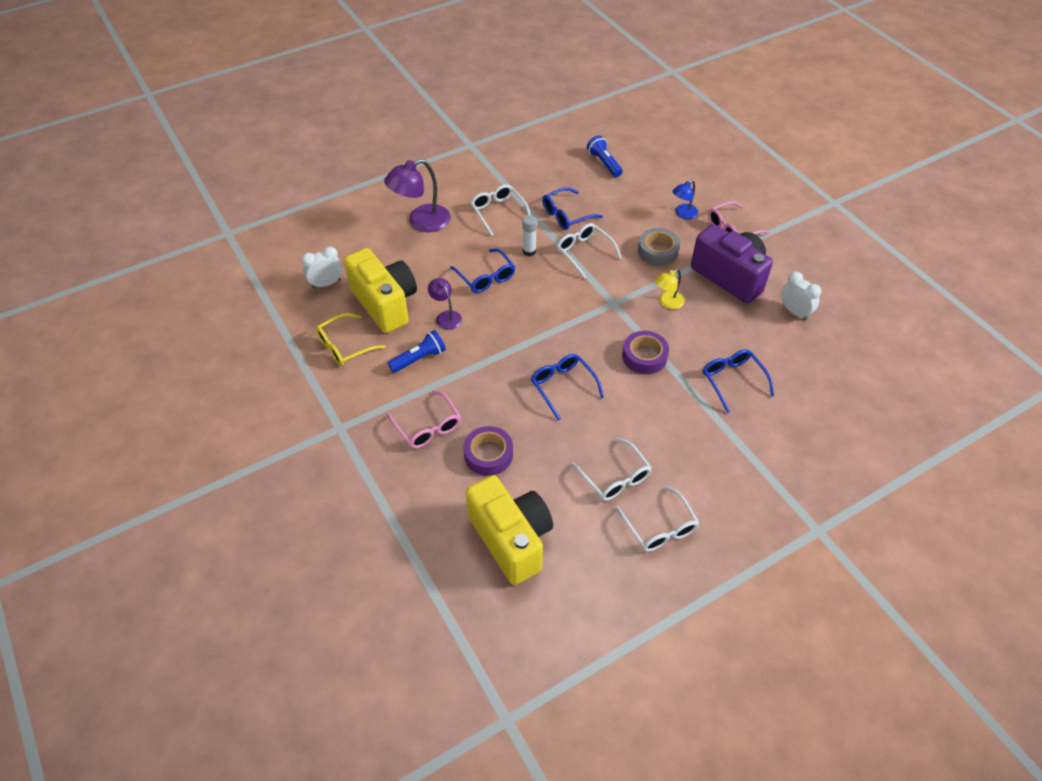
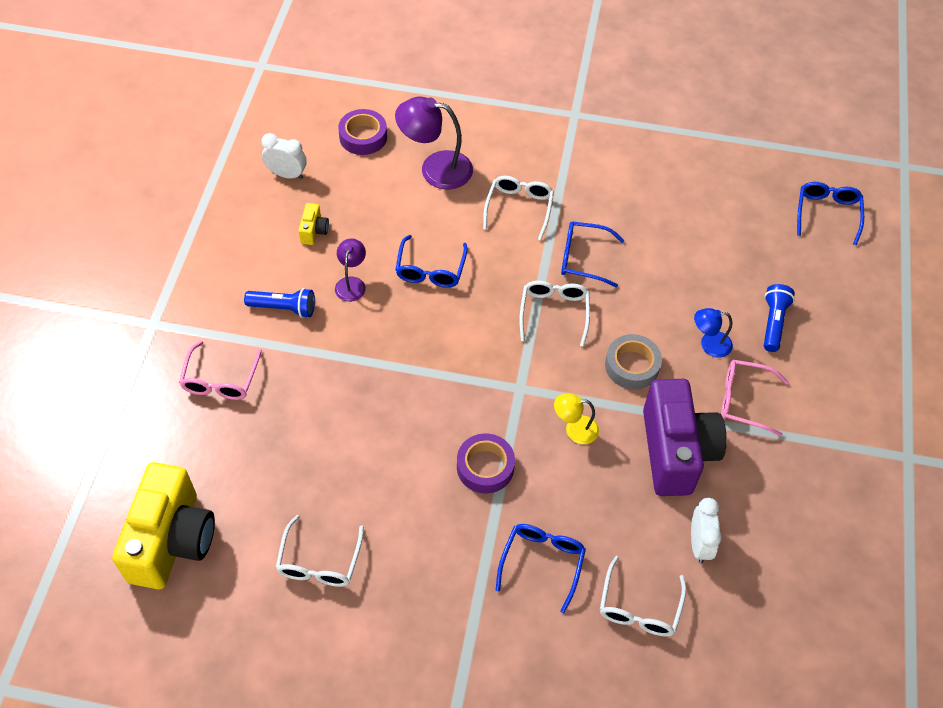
camera: 40 degrees right, 5 degrees up
yellow glasses [316,313,386,366] -> none
yellow camera [344,248,417,333] -> yellow camera [298,203,329,245], size x0.41
purple tape [464,426,513,476] -> purple tape moved to [338,109,387,155]
white glue stick [523,215,537,256] -> none
blue glasses [531,354,604,420] -> blue glasses moved to [797,182,864,245]
blue flashlight [587,136,623,177] -> blue flashlight moved to [764,284,795,352]
white glasses [616,486,699,552] -> white glasses moved to [600,556,686,636]

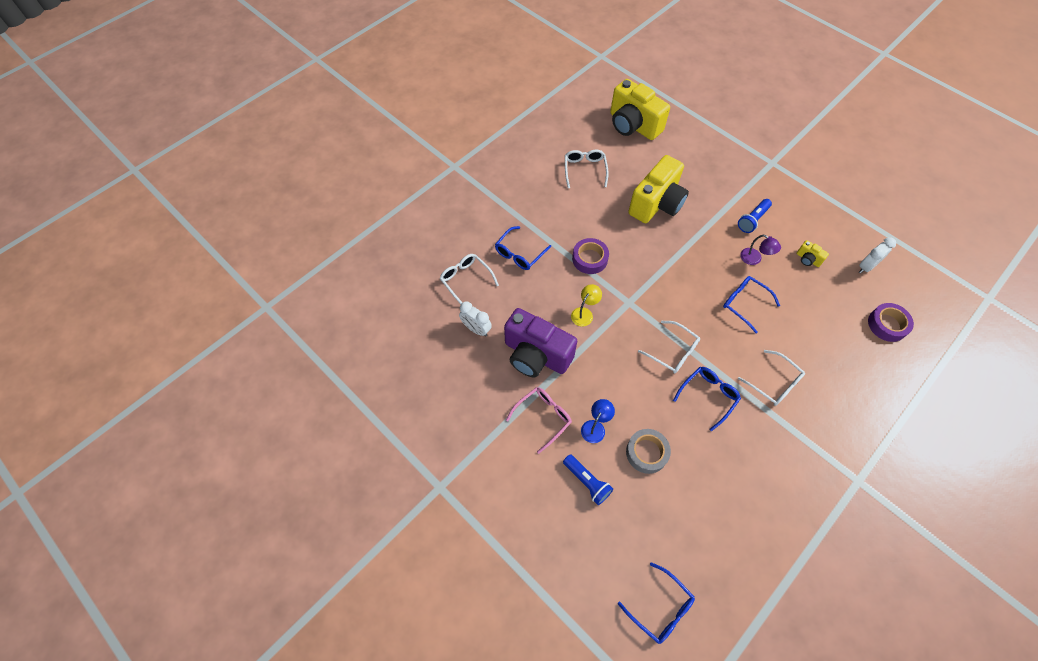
camera: 125 degrees right, 5 degrees up
pink glasses [179,341,262,400] -> none
white glasses [276,515,364,587] -> white glasses turned 45 degrees clockwise [565,150,609,188]
purple lamp [395,97,473,189] -> none
blue glasses [496,524,586,613] -> blue glasses turned 75 degrees clockwise [495,226,551,270]
grey tape [605,334,662,390] -> grey tape moved to [626,429,671,474]
none -> yellow camera [628,155,689,223]

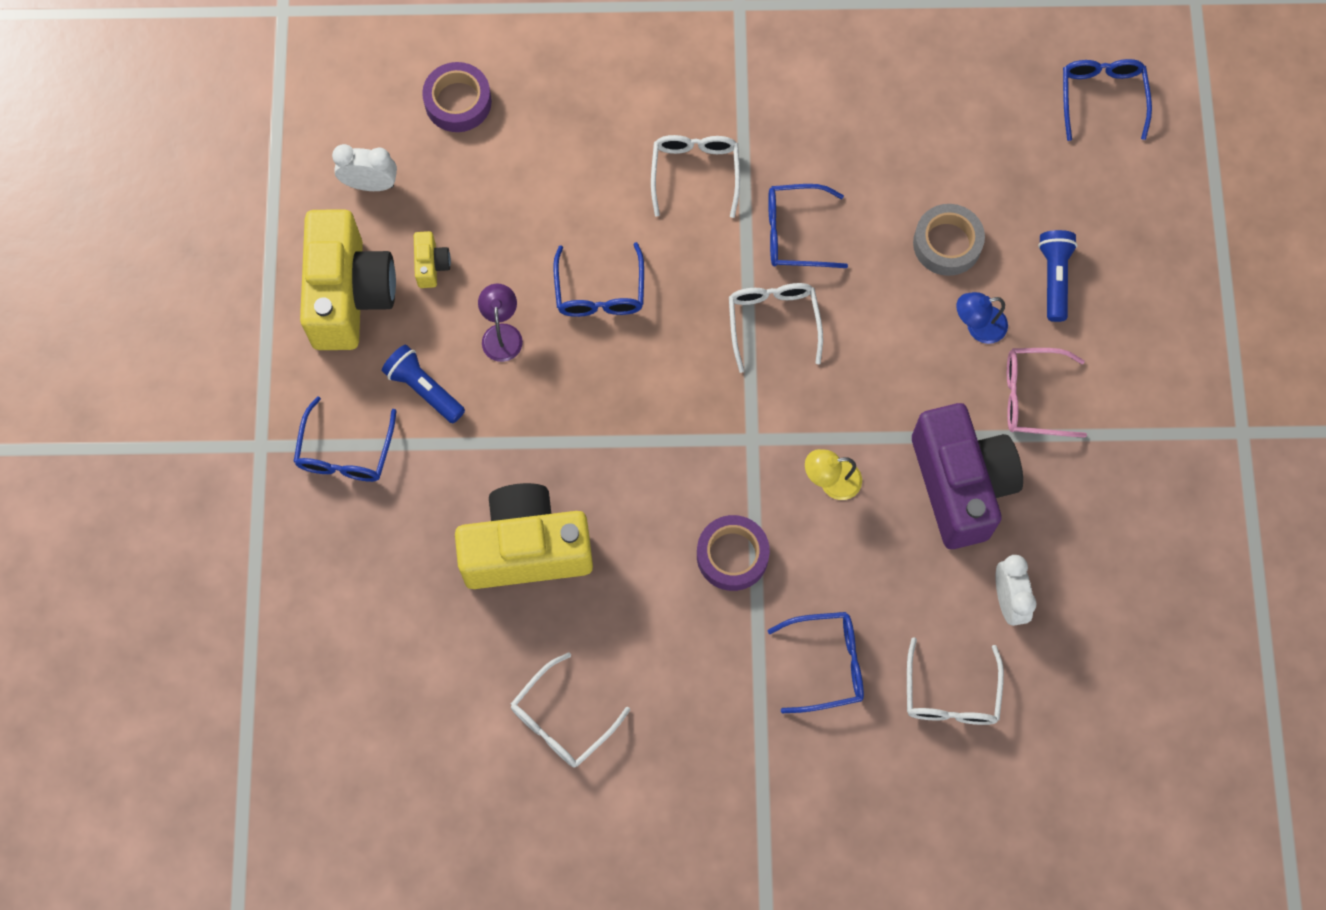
camera: 135 degrees left, 10 degrees up
yellow camera [610,79,670,140] -> yellow camera moved to [300,209,396,350]
blue flashlight [738,199,772,233] -> blue flashlight turned 135 degrees counterclockwise [382,345,465,423]
none -> blue glasses [293,396,397,482]

